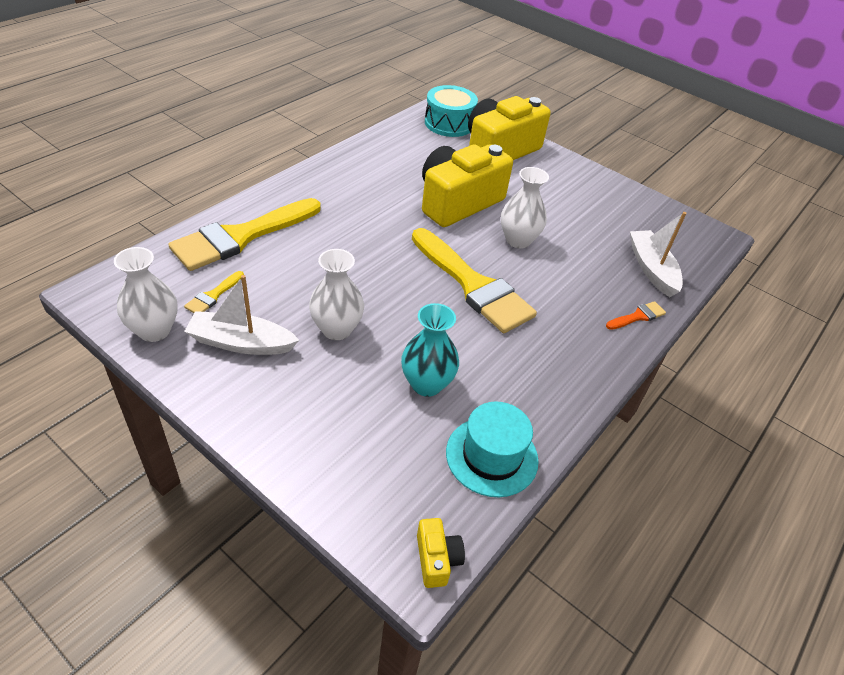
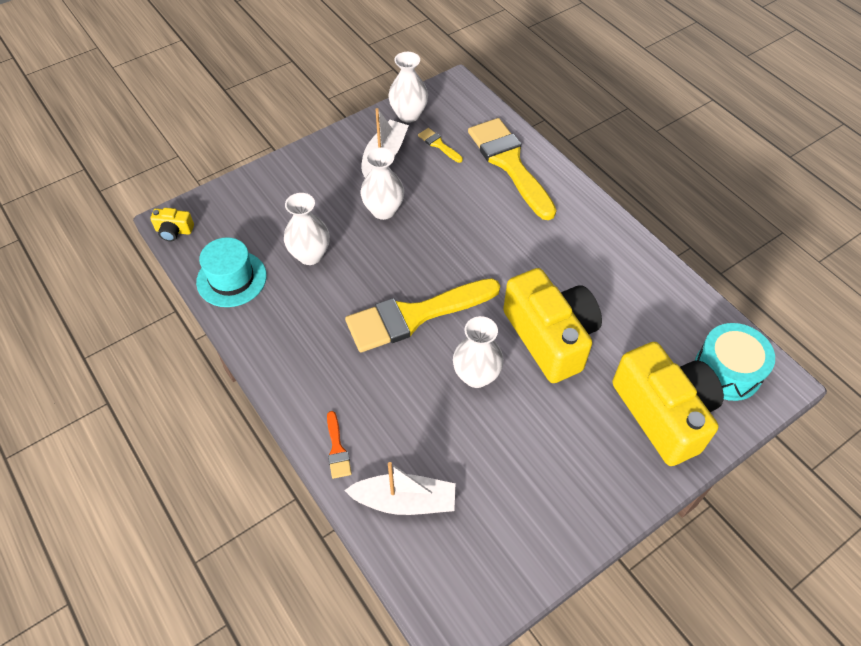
camera: 110 degrees right, 10 degrees up
turquoise vase [401,303,459,397] -> white vase [284,193,330,265]

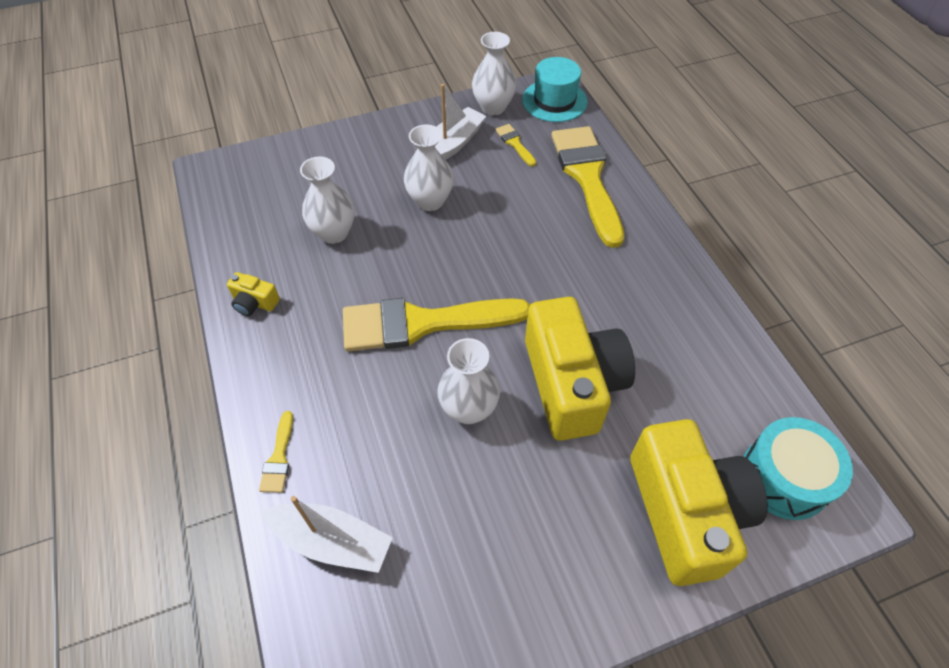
camera: 15 degrees right, 0 degrees up
yellow camera [150,208,194,241] -> yellow camera moved to [227,272,280,316]
turquoise hat [196,237,267,307] -> turquoise hat moved to [522,57,588,122]
orange brush [327,411,352,479] -> yellow brush [259,411,293,493]

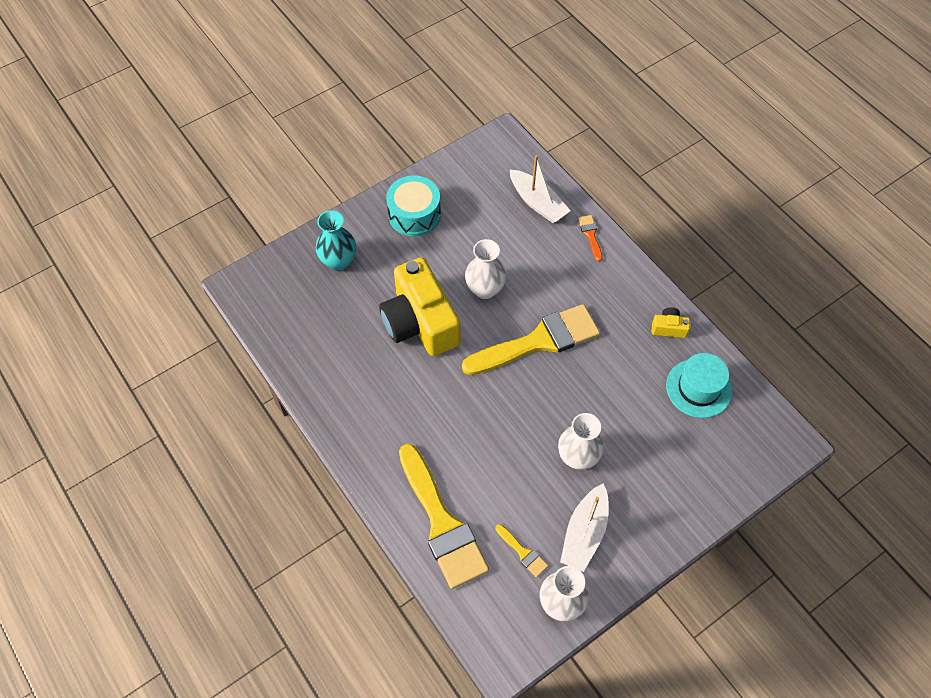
camera: 165 degrees right, 5 degrees up
yellow brush [259,411,293,493] -> orange brush [578,215,603,262]
white boat [260,496,393,573] -> white boat turned 135 degrees counterclockwise [510,155,571,223]
white vase [300,156,355,244] -> none
turquoise hat [522,57,588,122] -> turquoise hat moved to [666,353,732,418]
yellow camera [630,419,768,586] -> turquoise vase [316,210,356,271]
turquoise drum [743,417,853,520] -> turquoise drum moved to [386,175,441,237]

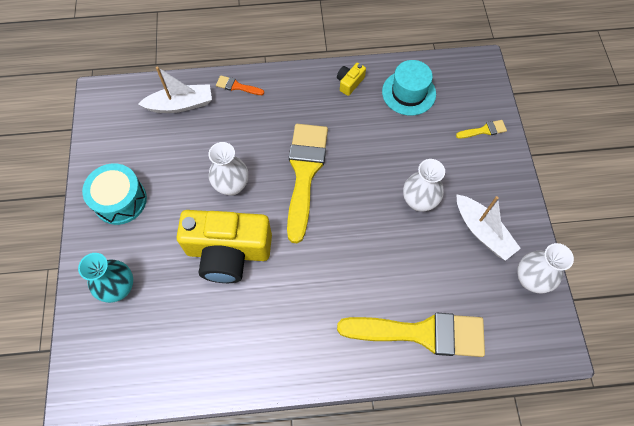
camera: 60 degrees left, 5 degrees up
yellow brush [495,524,548,577] -> yellow brush moved to [456,120,507,139]

